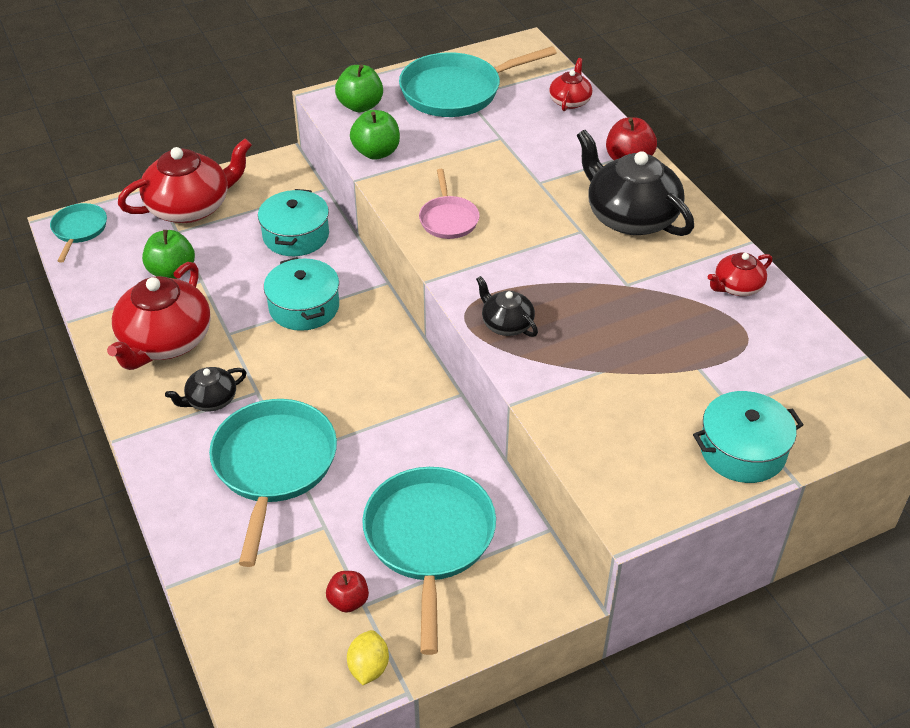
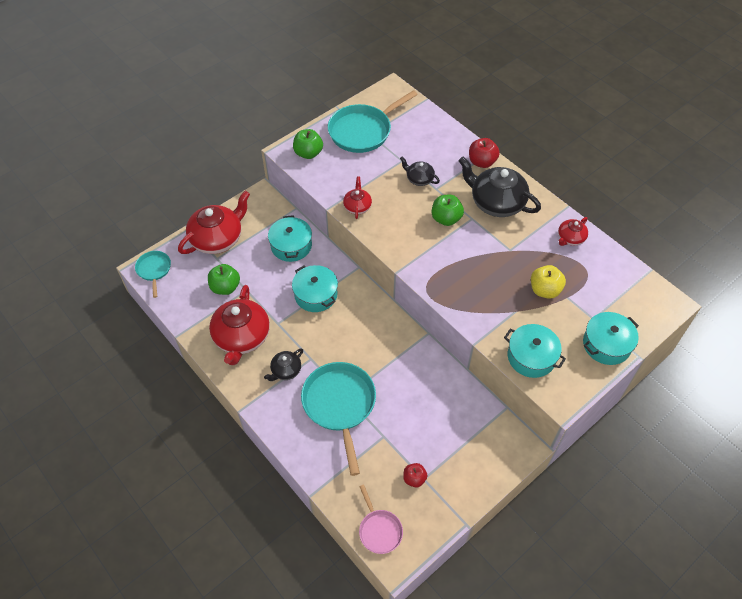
camera: 15 degrees left, 10 degrees up
yellow lemon [347,630,389,685] -> none
green apple [350,110,400,160] -> green apple moved to [432,195,464,226]
turquoise pan [362,467,496,655] -> none
pink pan [419,169,480,239] -> pink pan moved to [359,485,403,554]
black teapot [476,276,538,337] -> black teapot moved to [400,157,440,186]
red teapot [549,58,593,111] -> red teapot moved to [343,176,372,219]
none -> turquoise pot [504,324,566,378]
none -> yellow apple [531,265,566,299]

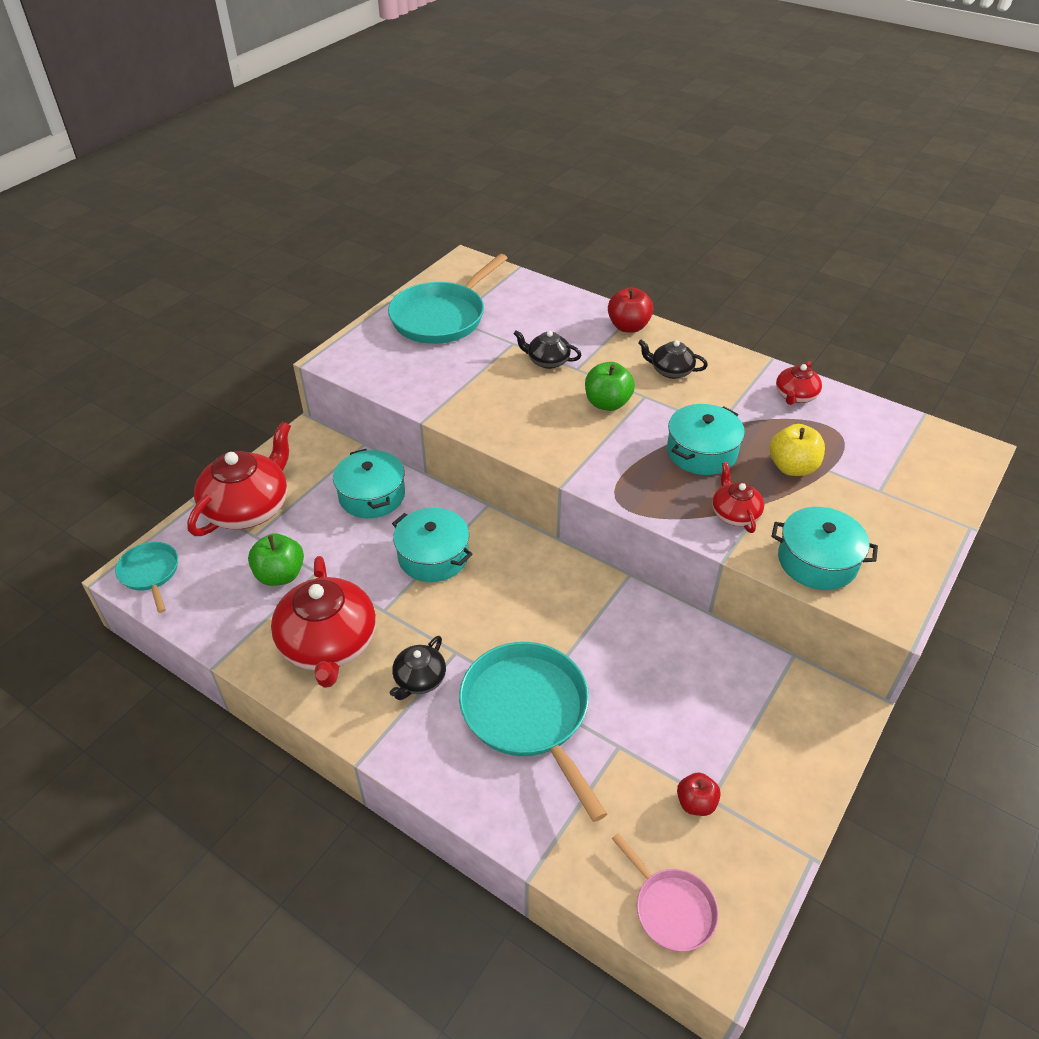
camera: 15 degrees left, 10 degrees down
green apple [293,129,323,159] -> none
red teapot [343,176,372,219] -> red teapot moved to [712,462,764,533]
black teapot [459,157,541,217] -> black teapot [638,340,708,379], size x0.51
turquoise pot [583,312,639,365] -> turquoise pot moved to [667,404,745,475]

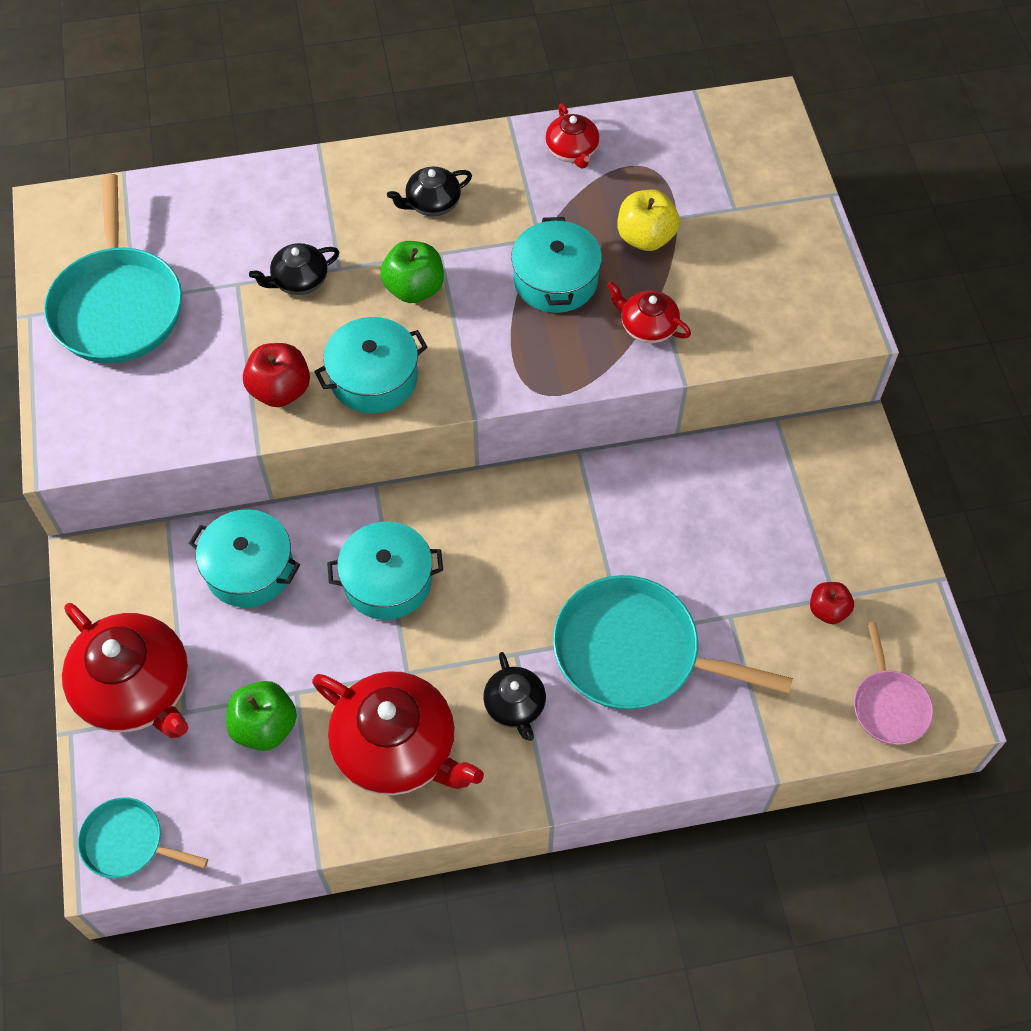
camera: 45 degrees left, 15 degrees up
red teapot [187,422,291,536] -> red teapot turned 150 degrees clockwise [62,603,188,738]
red apple [608,287,653,333] -> red apple moved to [243,343,310,407]
pink pan [612,833,719,951] -> pink pan turned 75 degrees clockwise [854,622,933,745]
turquoise pot [772,507,878,590] -> turquoise pot moved to [314,317,428,413]

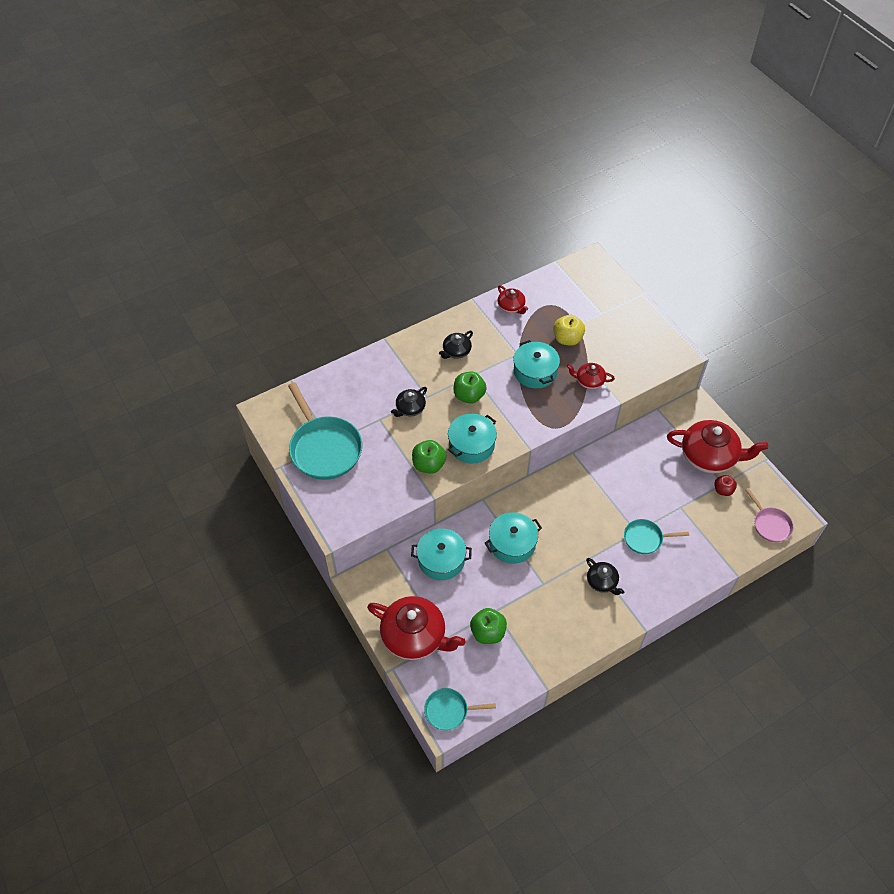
camera: 20 degrees left, 5 degrees down
red apple [243,343,310,407] -> green apple [412,440,447,474]
red teapot [312,671,484,795] -> red teapot moved to [667,420,768,474]
turquoise pan [553,575,793,710] -> turquoise pan [624,519,689,554], size x0.53

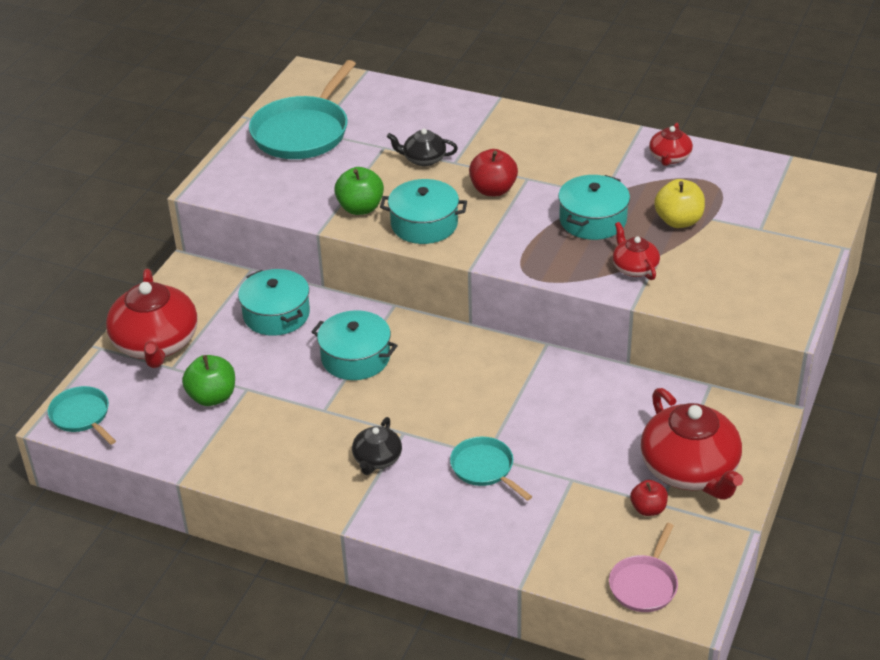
camera: 55 degrees right, 15 degrees down
black teapot [439,331,473,359] -> none
green apple [453,371,487,404] -> red apple [469,149,518,196]

